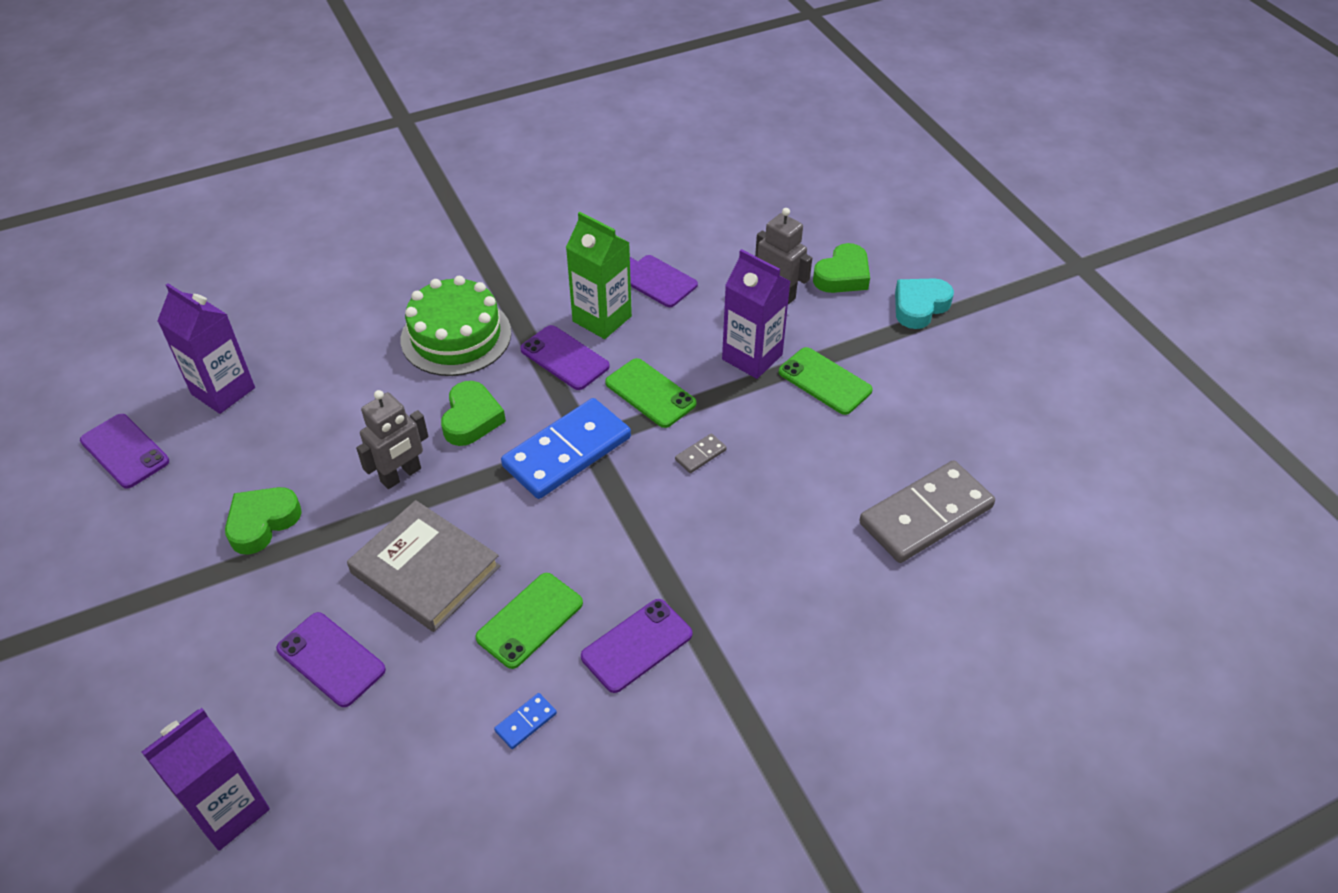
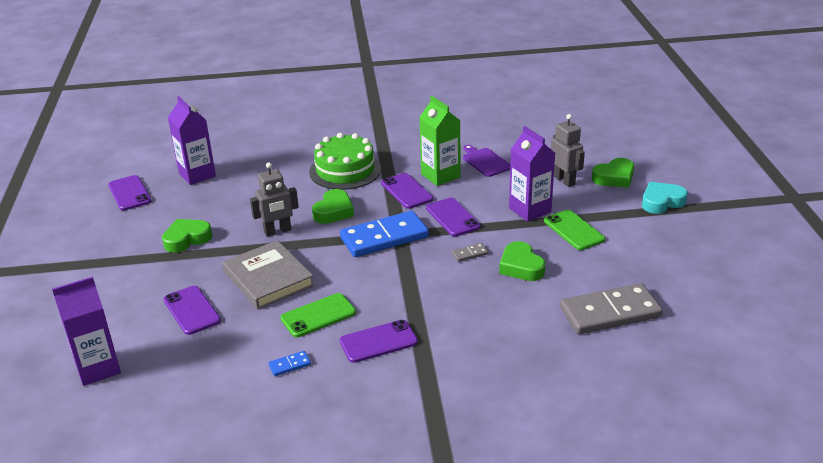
camera: 20 degrees right, 15 degrees down
green phone [605,358,696,428] -> purple phone [426,198,480,236]
none -> green heart [499,241,545,281]

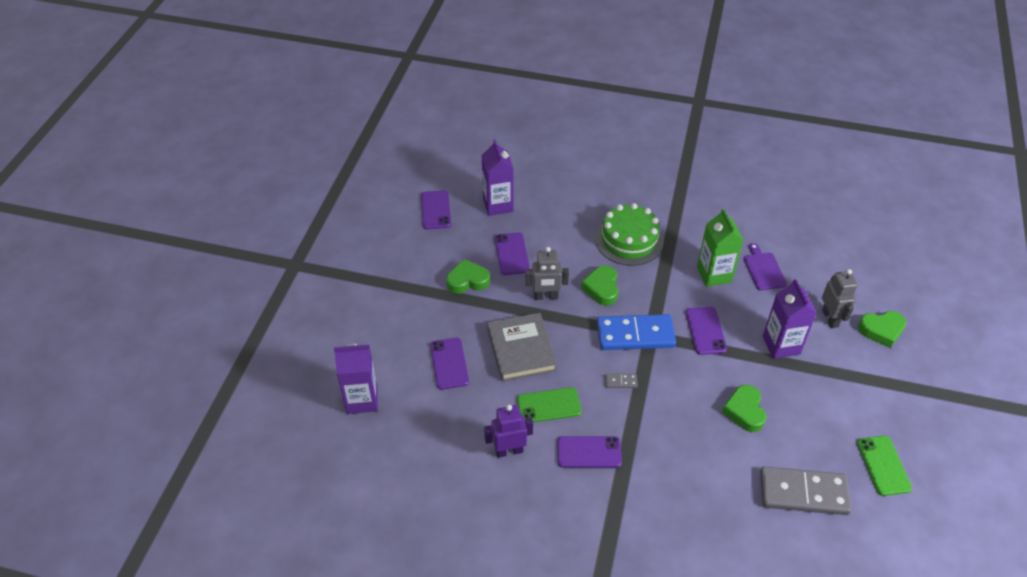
camera: 20 degrees right, 15 degrees up
blue domino [268,351,311,376] -> purple robot [484,405,533,458]
green heart [312,189,354,224] -> green heart turned 135 degrees clockwise [581,265,618,306]
purple phone [381,173,433,209] -> purple phone moved to [495,232,530,275]
grey domino [452,243,488,262] -> grey domino moved to [605,374,638,388]
green phone [544,210,605,250] -> green phone moved to [857,436,912,496]
turquoise heart [642,182,688,214] -> none

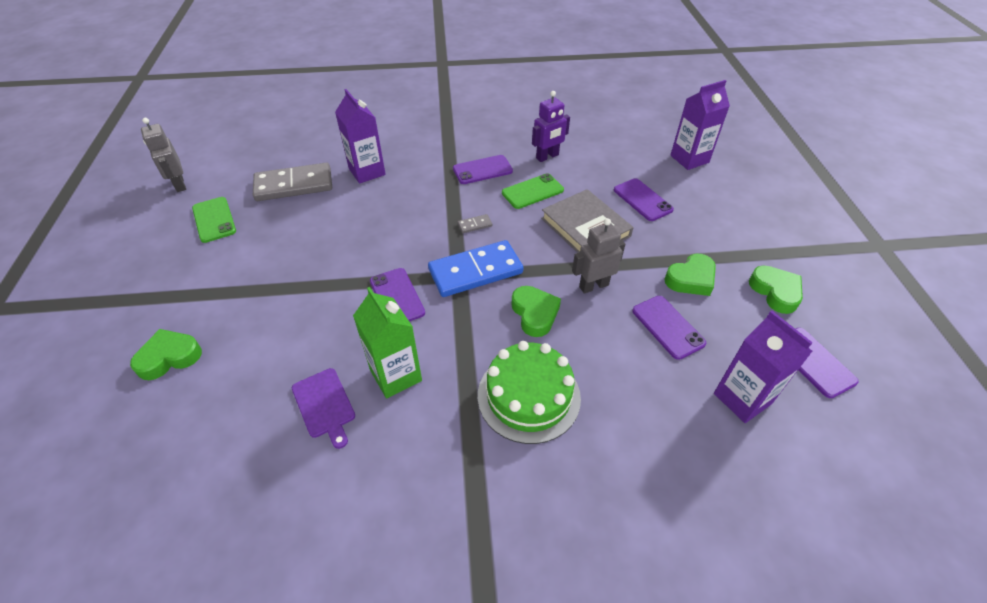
camera: 160 degrees right, 0 degrees up
green heart [722,385,766,432] -> green heart moved to [749,266,803,314]
purple carton [763,279,817,359] -> purple carton moved to [335,89,386,184]
grey robot [822,269,858,328] -> grey robot moved to [141,118,186,192]

